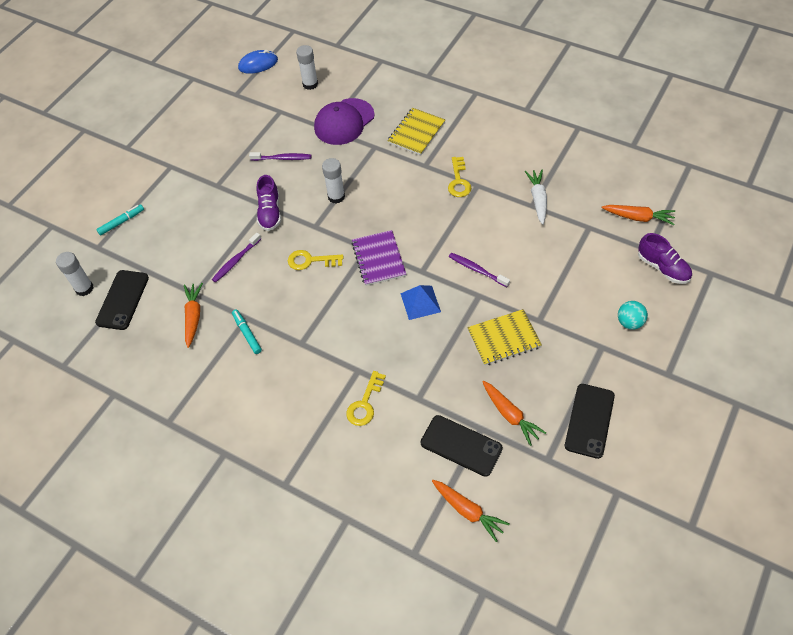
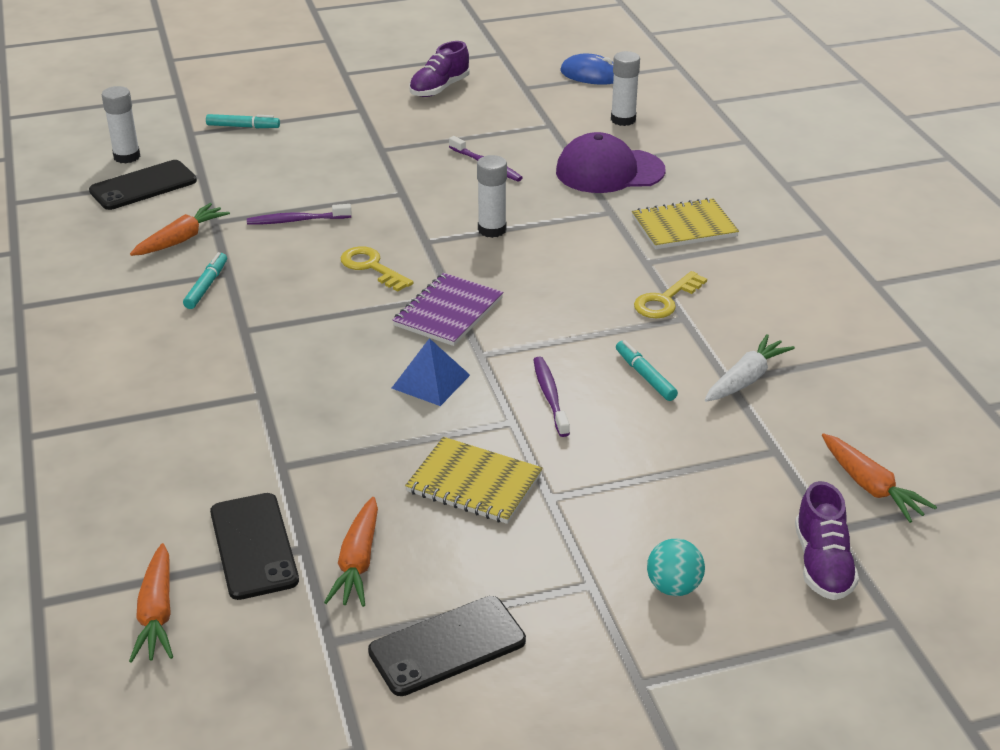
camera: 40 degrees right, 20 degrees down
purple shoe [257,175,281,231] -> purple shoe moved to [409,41,470,97]
yellow key [346,371,386,426] -> none
none -> turquoise marker [616,340,678,401]

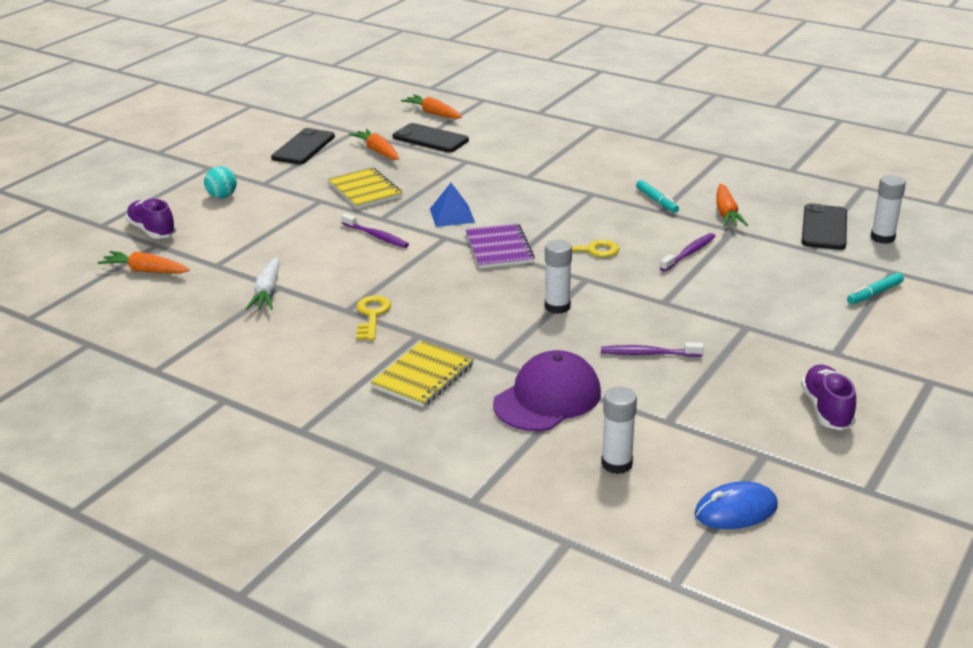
camera: 140 degrees right, 5 degrees down
yellow notebook [405,437,543,524] -> yellow notebook turned 75 degrees clockwise [328,167,403,209]
turquoise marker [616,340,678,401] -> none

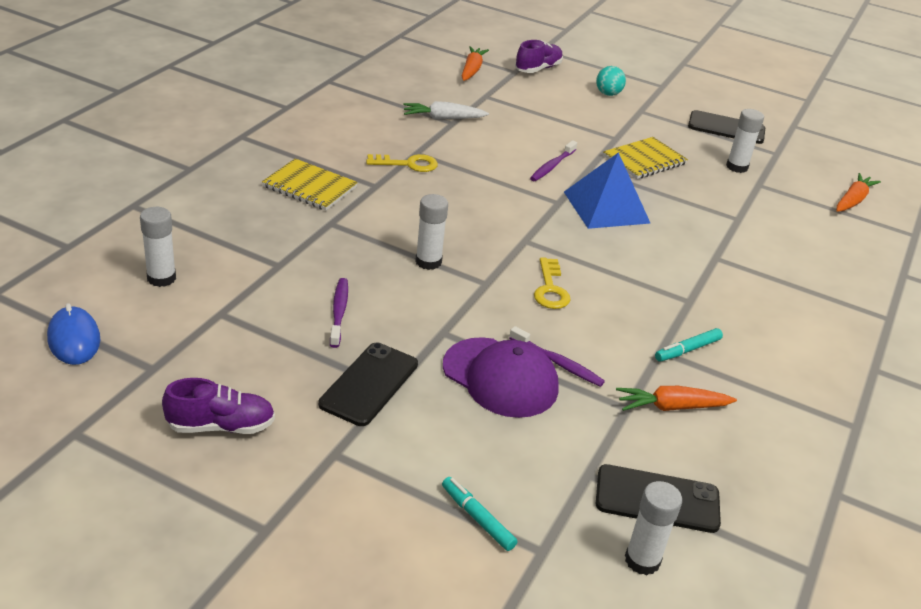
camera: 80 degrees right, 5 degrees up
orange carrot [349,129,399,160] -> white glue stick [726,109,764,173]
black phone [393,123,469,152] -> black phone moved to [318,342,418,426]
blue pyramid [430,183,475,227] -> blue pyramid [564,152,651,229], size x1.61
purple notebook [466,223,535,269] -> none
purple cap [493,350,601,431] -> purple cap moved to [443,337,559,418]

